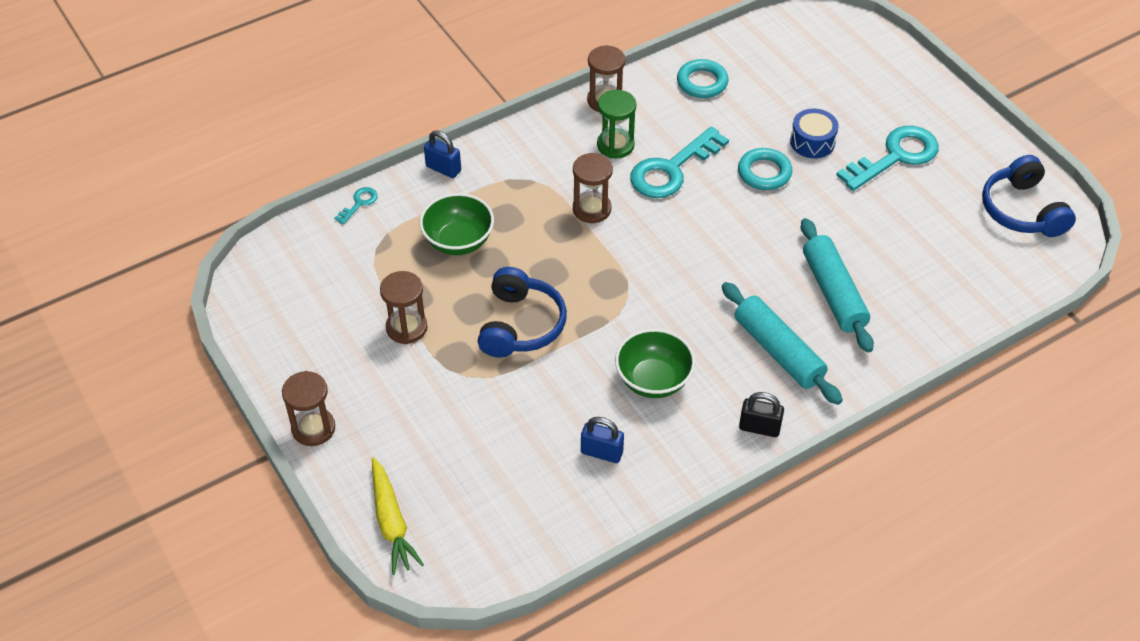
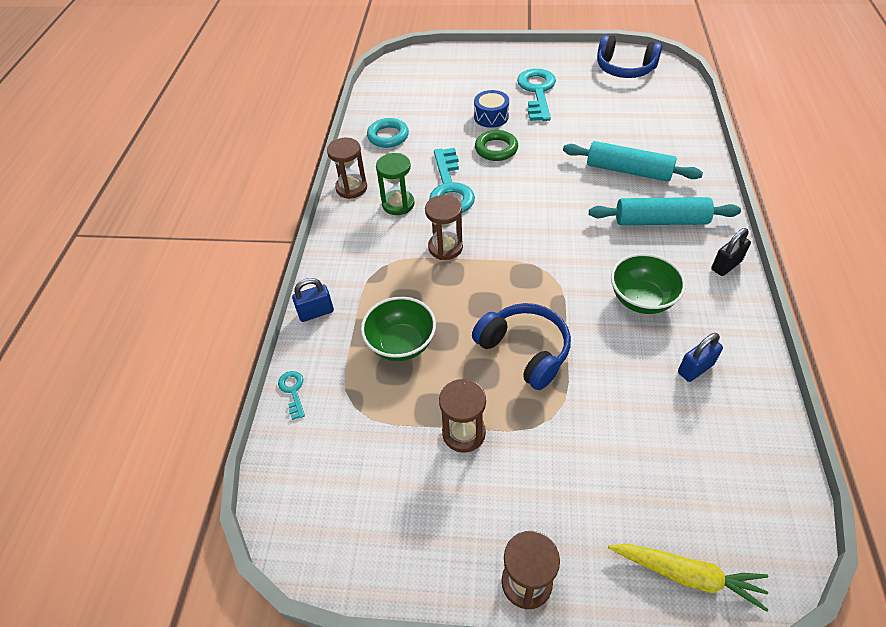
camera: 50 degrees left, 0 degrees up
turquoise ring [738,148,792,190] -> green ring [475,130,518,161]

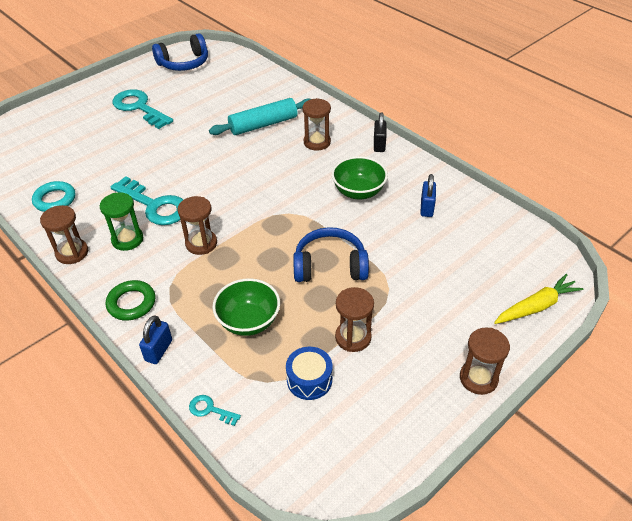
camera: 50 degrees left, 5 degrees down
blue drum [474,90,509,128] -> blue drum moved to [286,347,332,400]
green ring [475,130,518,161] -> green ring moved to [106,280,155,321]
turquoise rolling pin [589,197,741,225] -> brown hourglass [302,98,331,151]

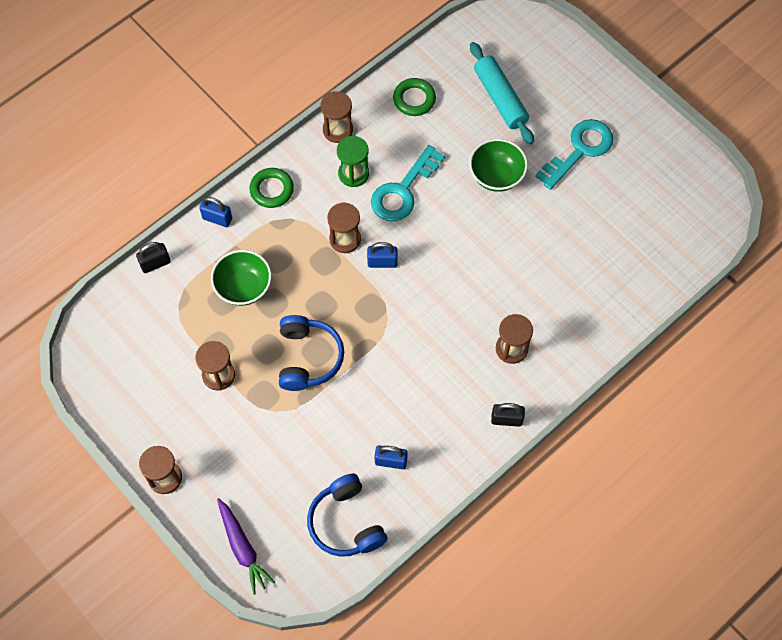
camera: 90 degrees right, 20 degrees up
turquoise ring [32,181,75,212] -> green ring [393,78,436,116]
blue headphones [152,33,208,71] -> blue headphones moved to [307,474,387,557]
turquoise key [189,395,241,426] -> black padlock [136,242,171,273]
turquoise rolling pin [209,98,311,135] -> turquoise rolling pin moved to [470,42,534,144]
blue drum [286,347,332,400] -> none
green bowl [332,156,388,199] -> green bowl moved to [469,139,528,192]
yellow carrot [494,274,583,324] -> purple carrot [217,498,276,595]
none -> blue padlock [367,242,397,268]

